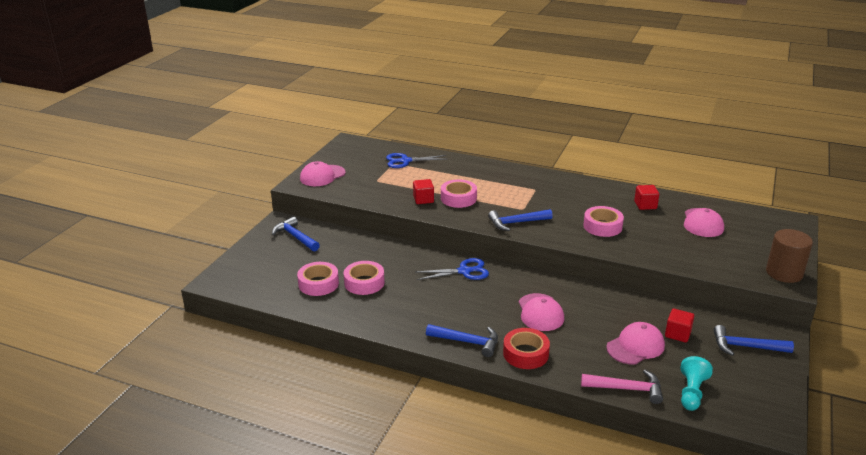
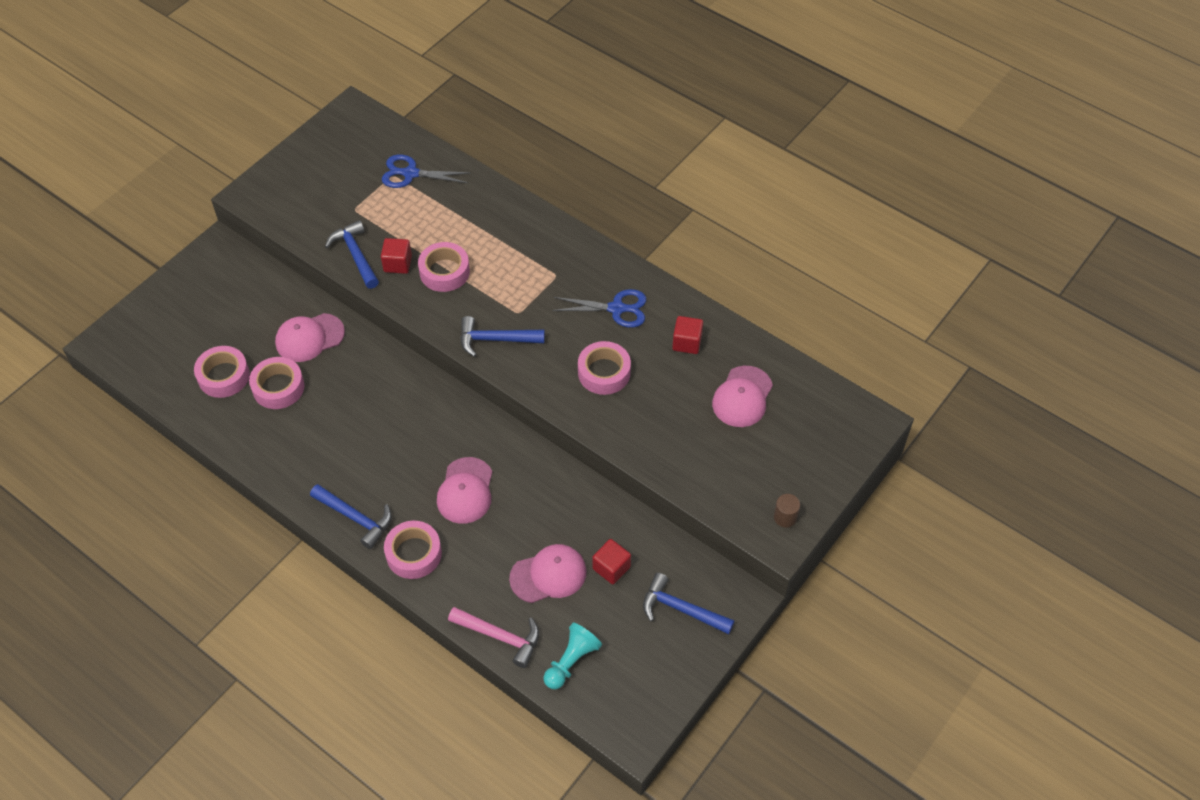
camera: 15 degrees right, 25 degrees up
blue hammer [272,216,320,251] -> blue hammer moved to [325,220,379,289]
pink cap [300,161,346,186] -> pink cap moved to [275,313,345,362]
blue scissors [416,258,489,280] -> blue scissors moved to [552,289,647,328]
red tape [503,328,550,369] -> pink tape [384,521,442,579]
brown cylinder [766,229,813,283] -> brown cylinder [774,494,800,528], size x0.50

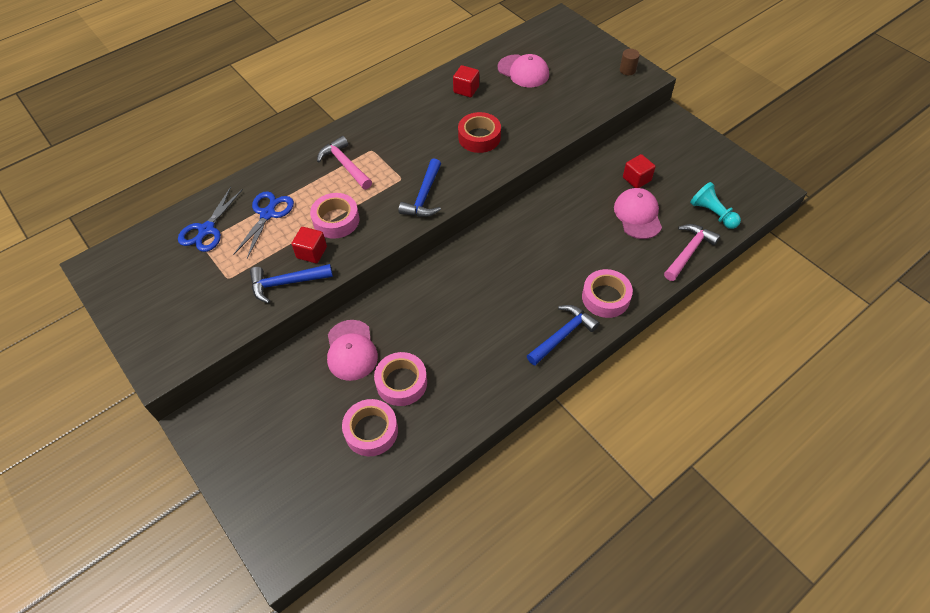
camera: 75 degrees left, 0 degrees up
pink cap [437,457,492,524] -> none
blue scissors [552,289,647,328] -> blue scissors moved to [233,191,294,259]
pink tape [578,341,631,395] -> red tape [458,112,501,153]
blue hammer [643,573,734,635] -> none
none -> pink hammer [317,136,372,189]

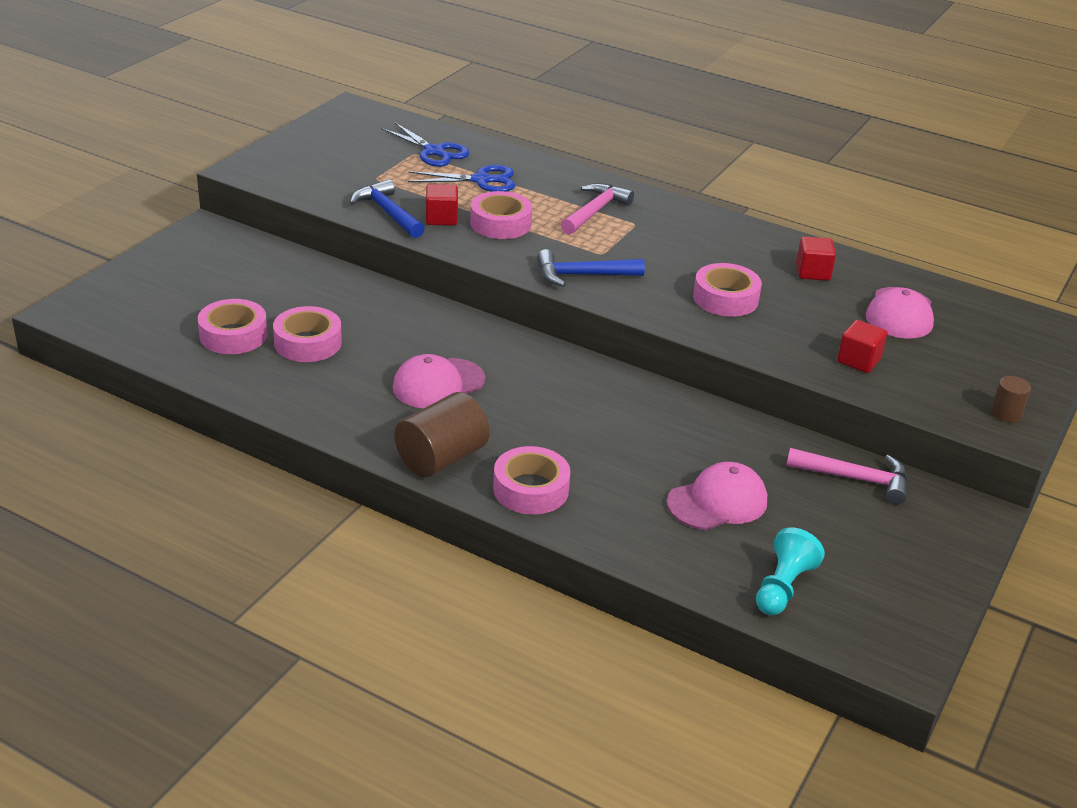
camera: 65 degrees right, 20 degrees down
blue scissors [178,187,243,252] -> blue scissors turned 135 degrees counterclockwise [382,122,469,167]
pink cap [327,320,378,381] -> pink cap moved to [393,354,485,408]
red tape [458,112,501,153] -> pink tape [693,263,762,317]
blue hammer [527,305,600,366] -> brown cylinder [394,392,490,477]
red cube [623,154,656,188] -> red cube moved to [837,320,887,373]
pink hammer [664,224,720,281] -> pink hammer moved to [786,448,908,505]

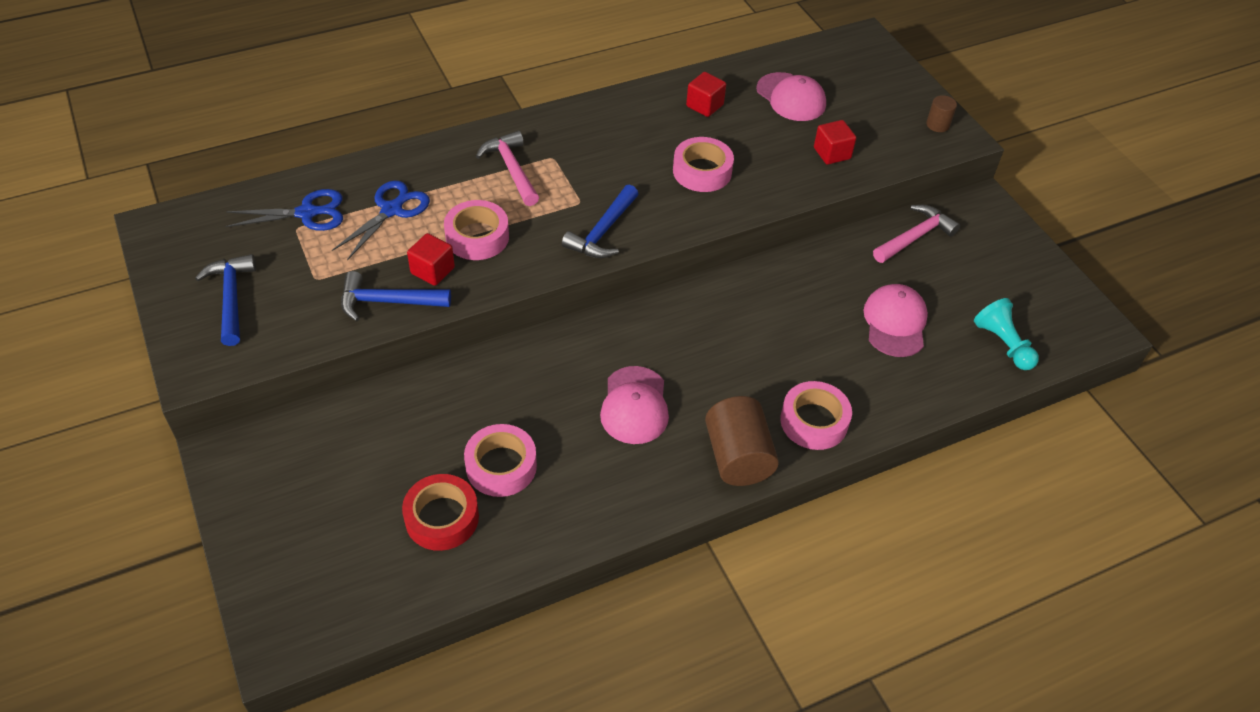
camera: 55 degrees left, 15 degrees up
pink tape [198,299,267,354] -> red tape [402,474,479,551]
none -> blue hammer [195,254,256,346]

